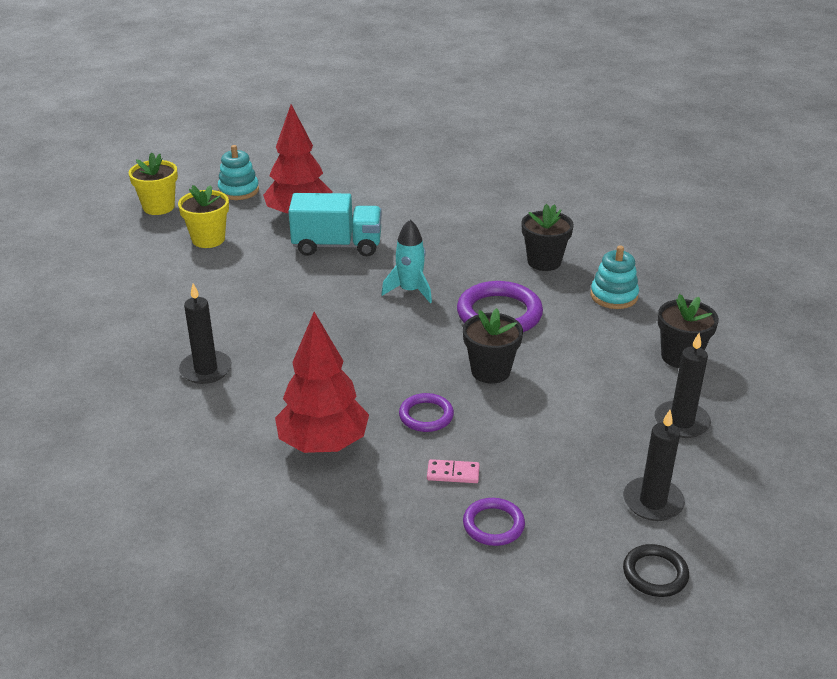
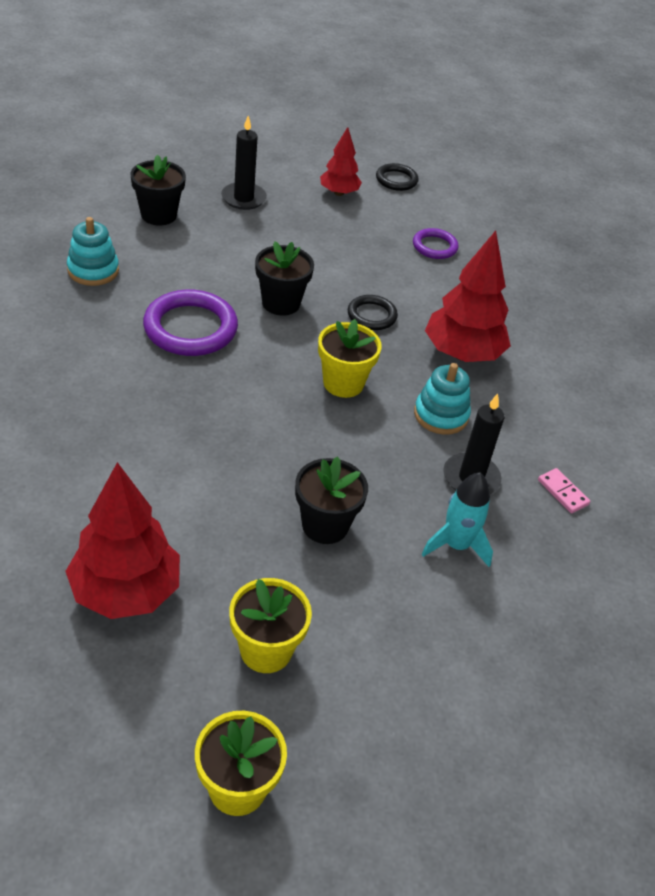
camera: 135 degrees left, 10 degrees up
turquoise stacking toy [218,145,259,200] -> turquoise stacking toy moved to [414,363,471,435]
turquoise truck [289,193,382,256] -> none
turquoise rocket [381,219,432,303] -> turquoise rocket moved to [422,472,493,567]
purple ring [399,393,454,432] -> black ring [348,295,398,330]
pink domino [427,459,480,483] -> pink domino moved to [538,468,590,513]
black flower pot [522,204,574,271] -> black flower pot moved to [295,456,368,544]
black candle [623,410,685,521] -> red tree [320,127,362,196]
none -> yellow flower pot [318,319,382,398]

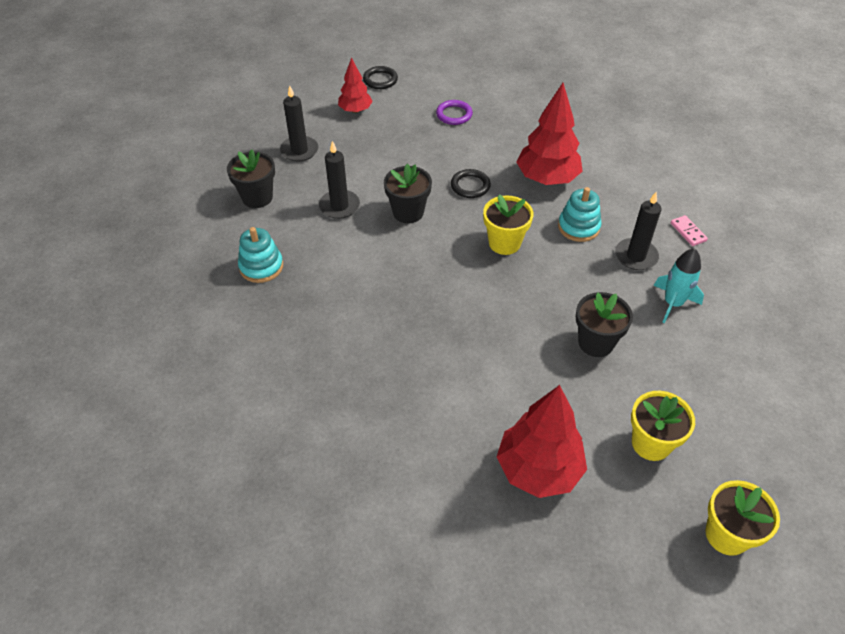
camera: 30 degrees left, 5 degrees up
purple ring [143,289,238,356] -> none
pink domino [538,468,590,513] -> pink domino turned 45 degrees clockwise [671,215,708,246]
none -> black candle [319,141,360,219]

